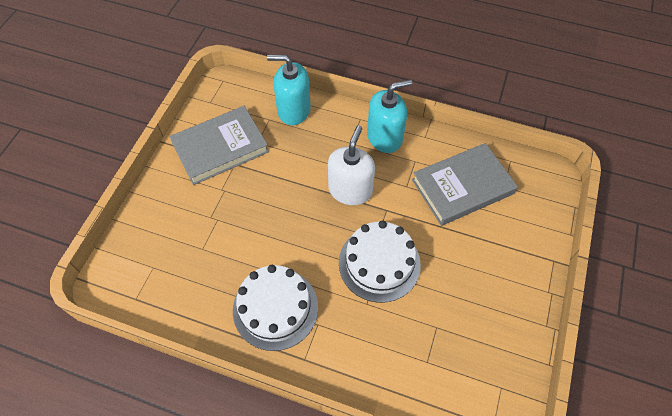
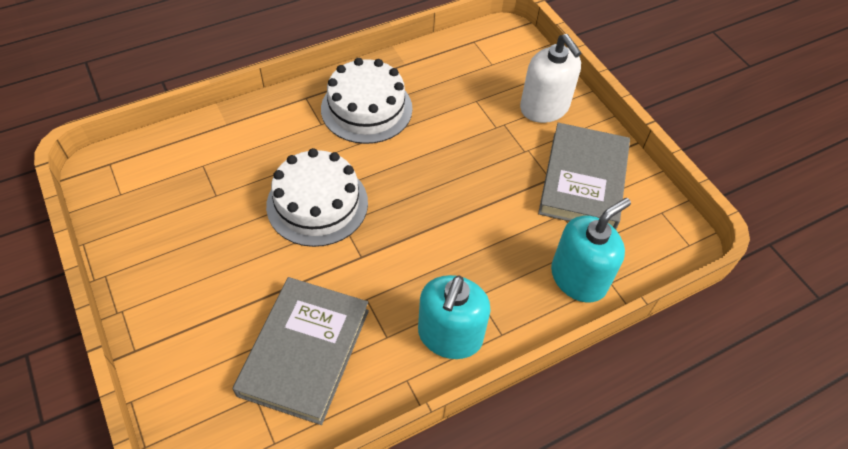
camera: 130 degrees right, 5 degrees down
white soap dispenser [328,126,375,205] -> white soap dispenser moved to [520,34,581,123]

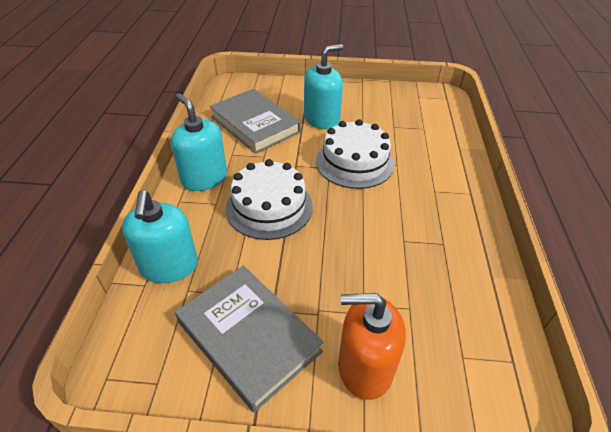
camera: 125 degrees right, 10 degrees down
white cake [321,58,413,144] -> white cake moved to [226,159,313,240]
white soap dispenser [520,34,581,123] -> orange soap dispenser [338,293,406,400]
none -> turquoise soap dispenser [304,44,343,129]

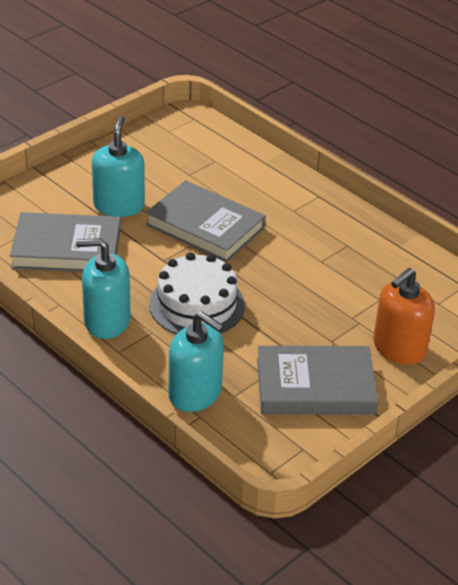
camera: 50 degrees left, 5 degrees down
white cake [316,119,394,189] -> grey book [146,180,266,262]

